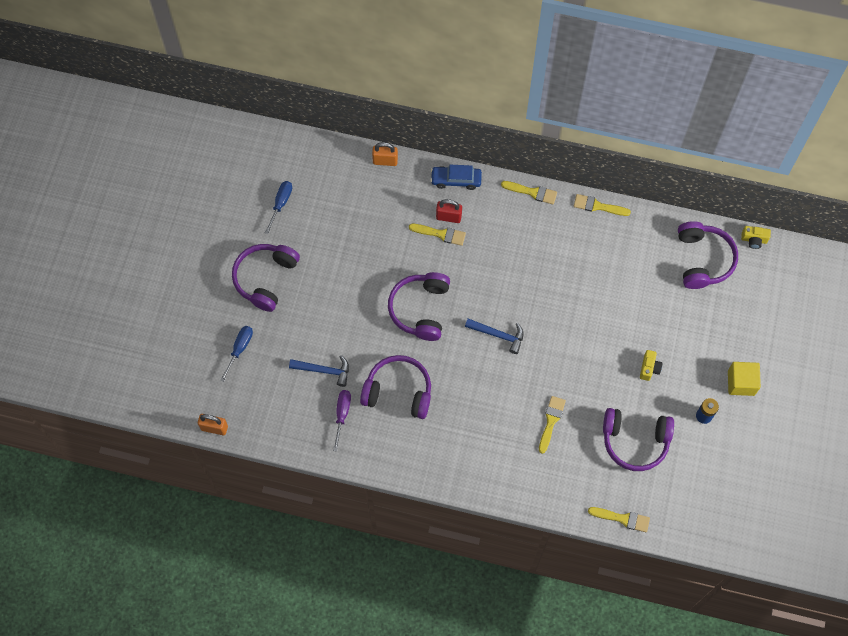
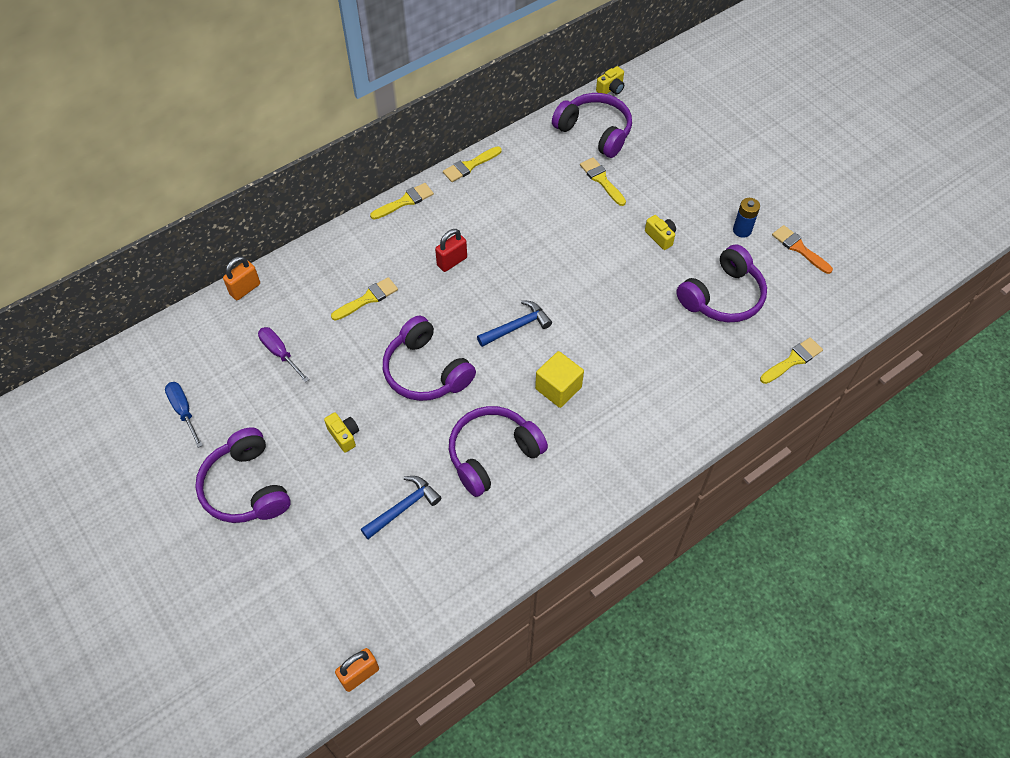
camera: 50 degrees left, 10 degrees down
blue screwdriver [220,326,253,382] -> none
purple screwdriver [333,390,351,451] -> purple screwdriver moved to [258,327,309,382]
blue car [430,165,482,190] -> none
red padlock [436,199,462,223] -> red padlock moved to [435,229,467,272]
yellow brush [539,396,566,454] -> yellow brush moved to [580,157,626,206]
yellow cube [728,362,761,396] -> yellow cube moved to [535,351,584,408]
none -> yellow camera [324,412,359,453]
none -> orange brush [772,225,833,274]

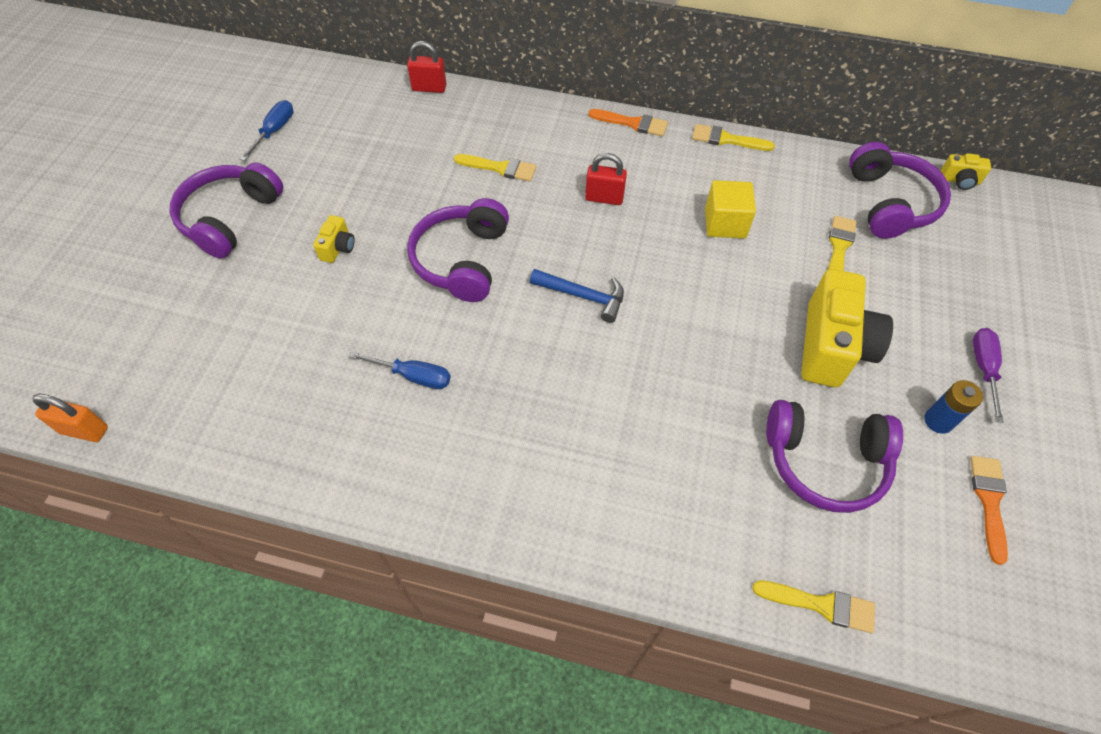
camera: 50 degrees right, 0 degrees up
orange padlock [223,256,260,300] -> red padlock [407,41,446,93]
purple screwdriver [258,327,309,382] -> purple screwdriver moved to [973,328,1004,423]
blue hammer [361,476,441,539] -> none
yellow brush [370,183,434,220] -> orange brush [588,109,668,136]
purple headphones [449,406,548,497] -> blue screwdriver [348,351,451,389]
yellow cube [535,351,584,408] -> yellow cube moved to [705,180,756,238]
yellow camera [645,215,676,250] -> yellow camera [801,269,893,387], size x2.23

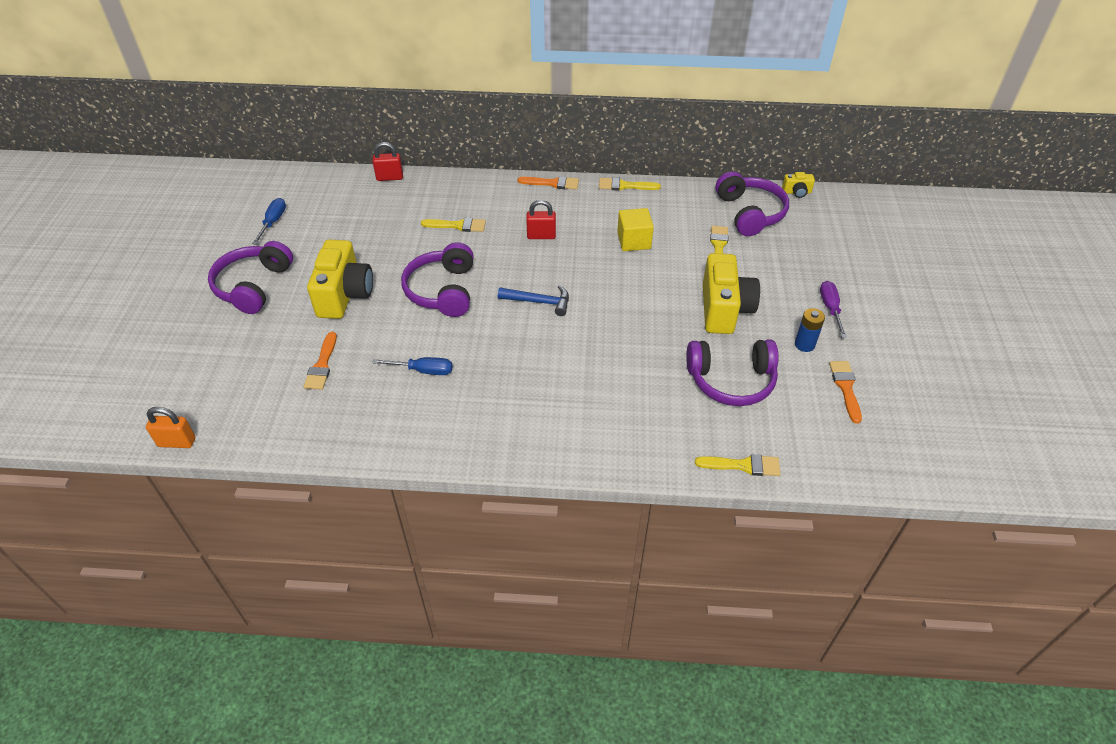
camera: 10 degrees left, 10 degrees down
yellow camera [313,215,355,263] -> yellow camera [307,240,373,319], size x2.23
none -> orange brush [304,332,337,390]

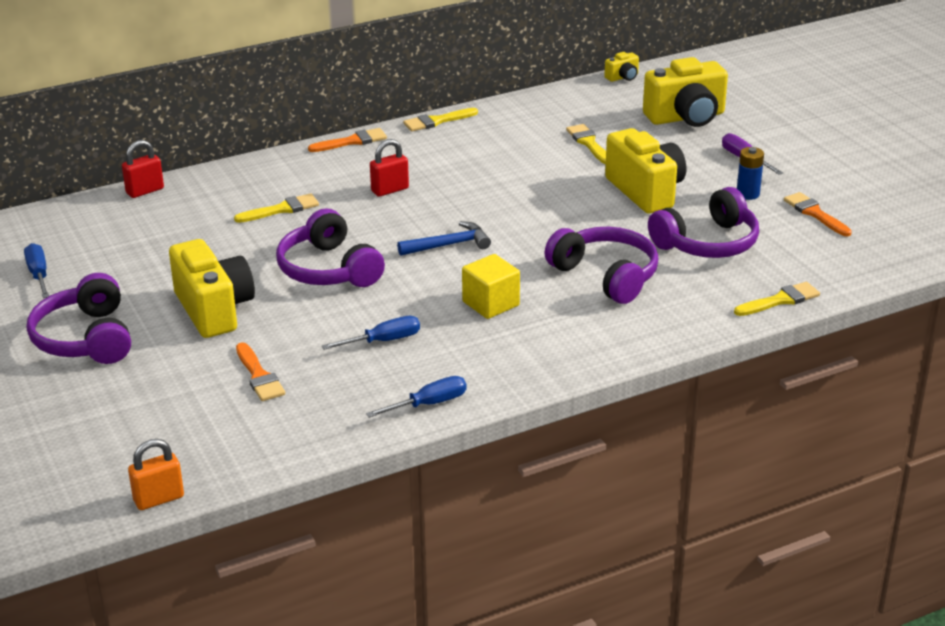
camera: 30 degrees left, 15 degrees down
yellow cube [617,208,654,251] -> yellow cube moved to [462,254,520,319]
purple headphones [716,171,789,236] -> purple headphones moved to [544,227,659,304]
none -> blue screwdriver [366,376,467,418]
none -> yellow camera [643,57,728,127]

